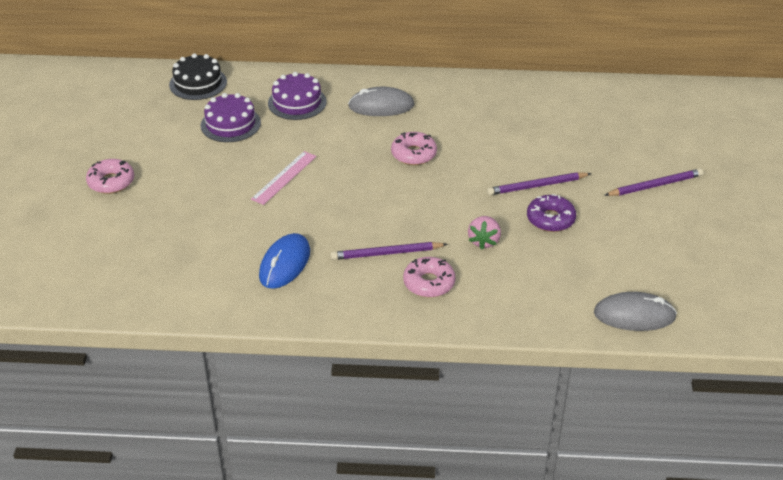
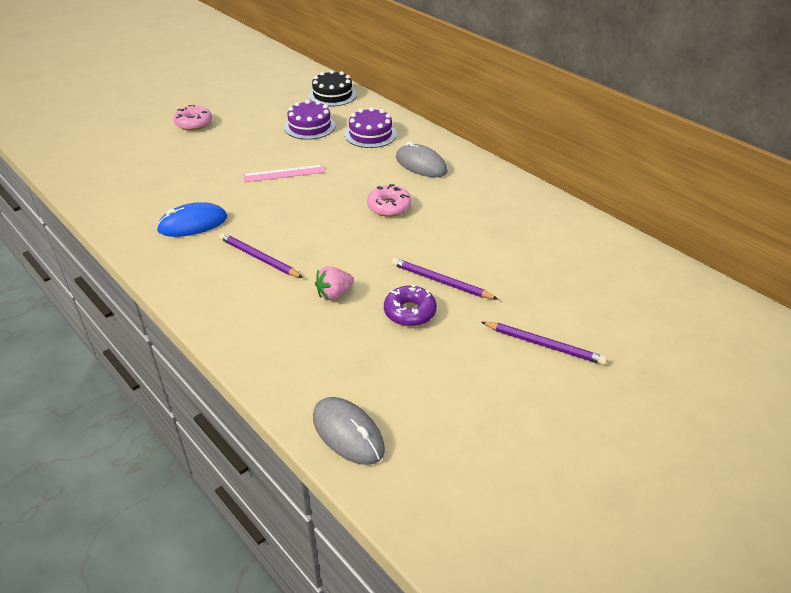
camera: 45 degrees right, 0 degrees up
pink donut [403,257,456,297] -> none

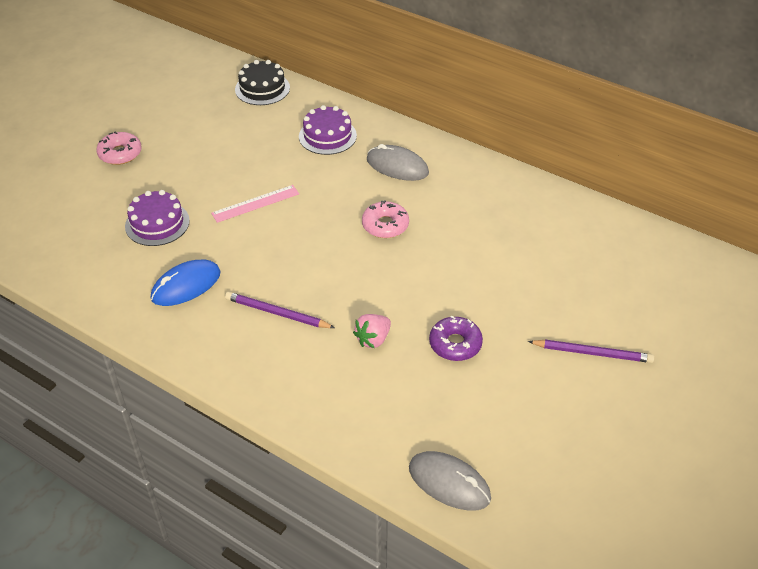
camera: 15 degrees left, 5 degrees up
purple cake [284,100,336,140] -> purple cake moved to [125,190,190,246]
purple pencil [392,258,498,299] -> none

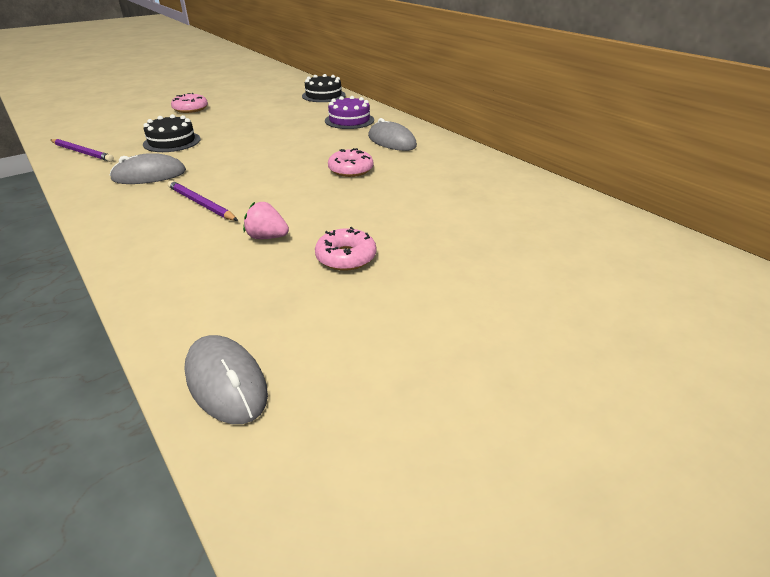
camera: 20 degrees right, 10 degrees down
purple cake [125,190,190,246] -> black cake [143,114,201,152]
blue mouse [151,259,221,306] -> grey mouse [109,153,186,184]
pink ruler [211,185,299,223] -> none
pink strawberry [353,314,391,348] -> pink strawberry turned 45 degrees clockwise [243,202,289,239]
purple donut [429,316,483,361] -> pink donut [315,227,376,271]
purple pencil [528,340,654,363] -> purple pencil moved to [51,139,114,162]

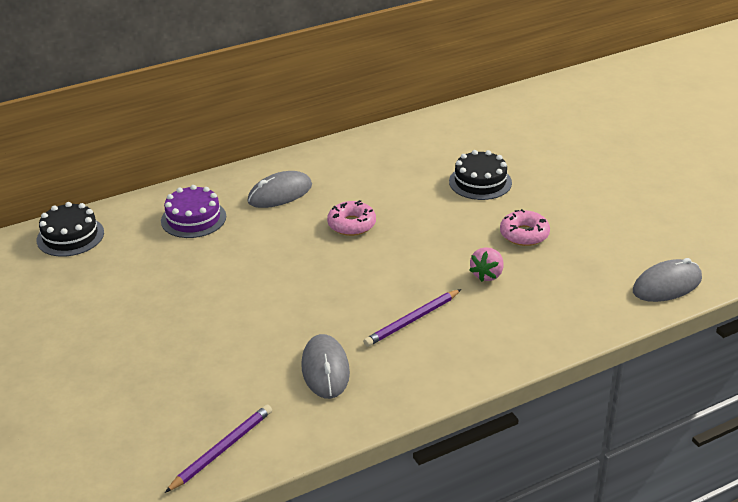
camera: 80 degrees left, 0 degrees up
black cake [143,114,201,152] -> black cake moved to [449,150,512,200]
pink donut [171,93,208,113] -> none

